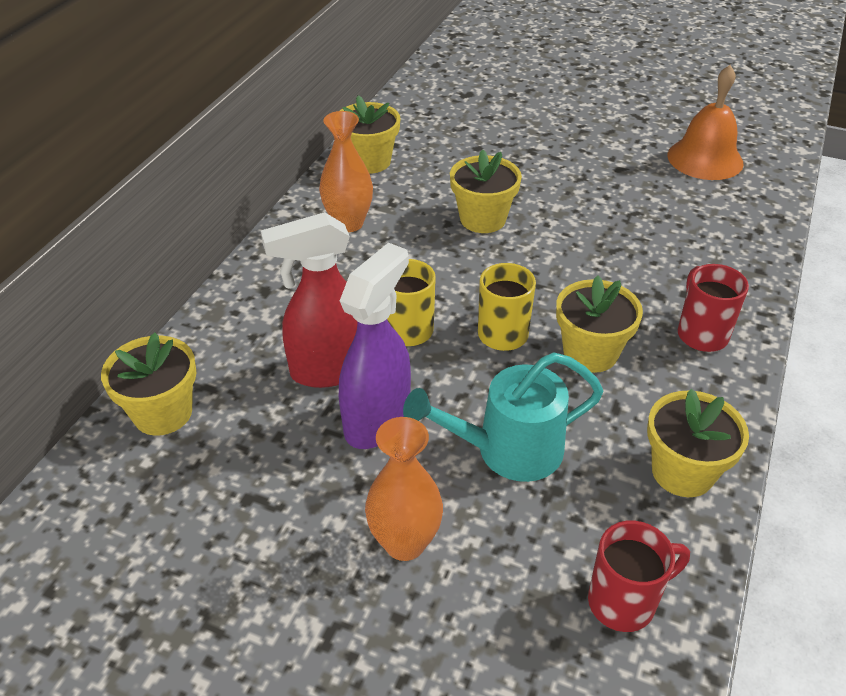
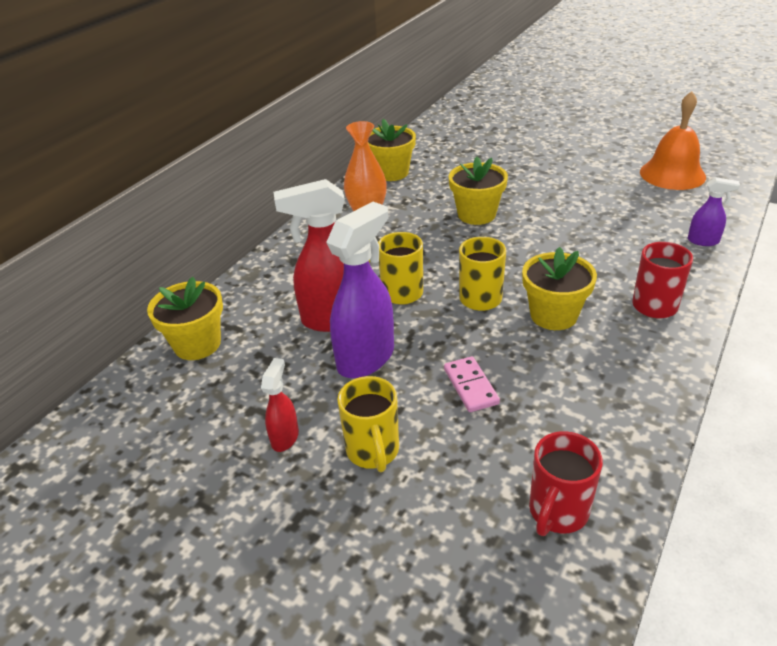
camera: 10 degrees right, 5 degrees down
orange vase [365,417,443,561] -> yellow mug [337,376,399,472]
turquoise watering can [403,352,604,482] -> pink domino [444,356,500,412]
red mug [588,520,690,632] -> red mug turned 135 degrees clockwise [529,431,603,536]
yellow flower pot [647,389,749,497] -> none
none -> red spray bottle [261,358,299,452]
none -> purple spray bottle [688,177,740,246]

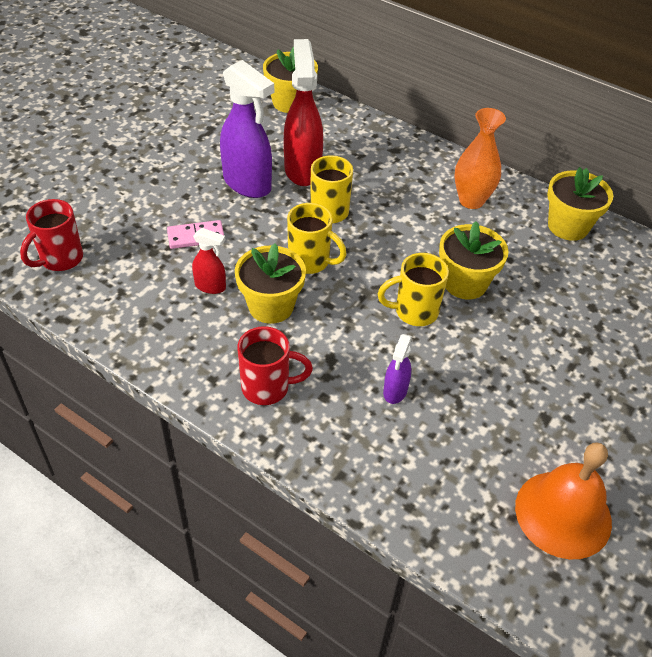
camera: 90 degrees right, 10 degrees up
red spray bottle [261,358,299,452] -> red spray bottle moved to [192,228,226,294]
yellow mug [337,376,399,472] -> yellow mug moved to [378,253,449,326]
red mug [529,431,603,536] -> red mug turned 90 degrees counterclockwise [20,199,83,271]
purple spray bottle [688,177,740,246] -> purple spray bottle moved to [383,334,412,404]

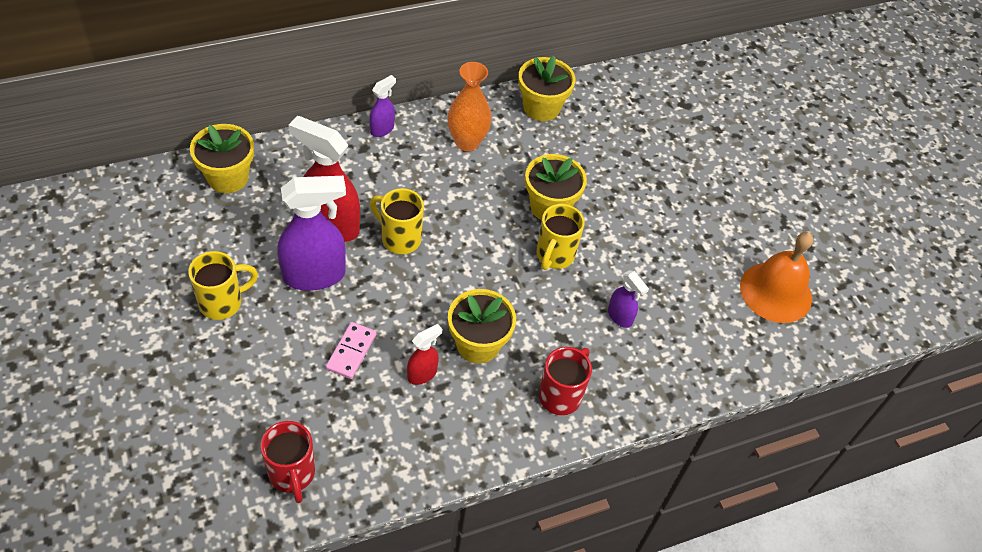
camera: 60 degrees left, 5 degrees up
yellow mug [287,203,347,274] -> yellow mug moved to [188,251,258,320]
none -> purple spray bottle [370,75,396,137]

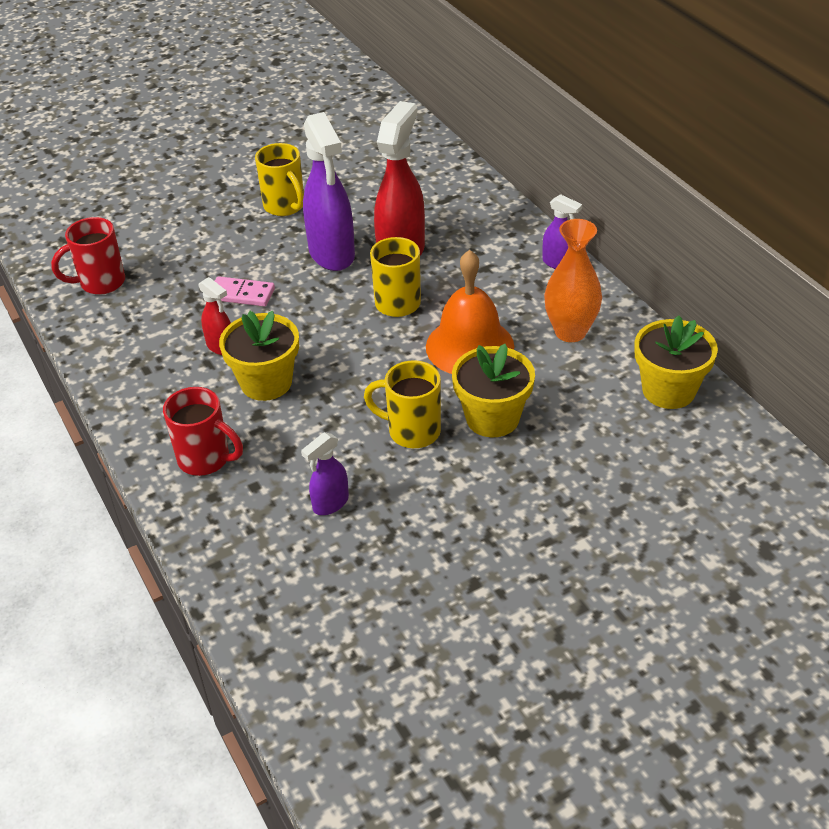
camera: 90 degrees right, 10 degrees down
yellow flower pot [190,124,254,193] -> none
orange bell [740,232,814,323] -> orange bell moved to [426,250,514,374]

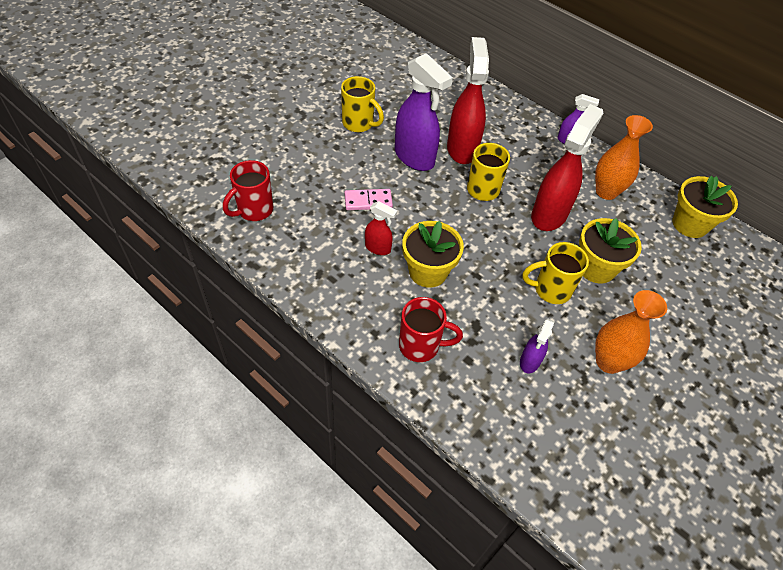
camera: 25 degrees left, 10 degrees up
orange bell [426,250,514,374] -> red spray bottle [531,104,603,231]
none -> orange vase [595,290,667,374]

